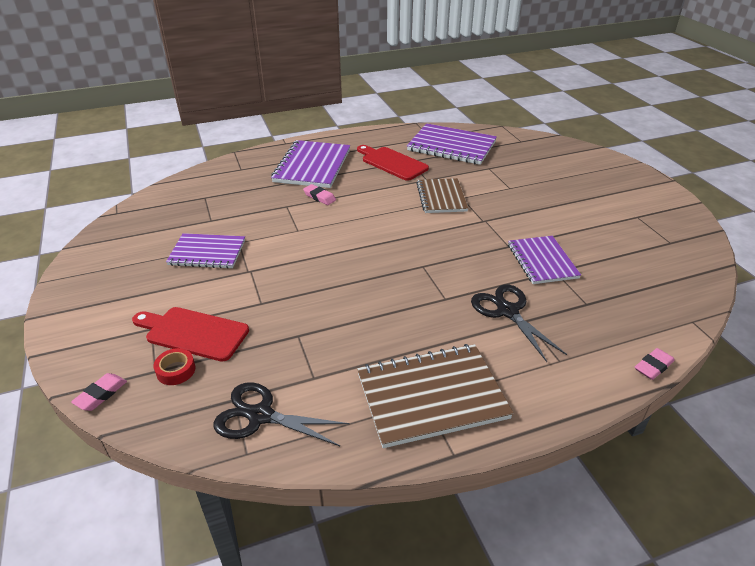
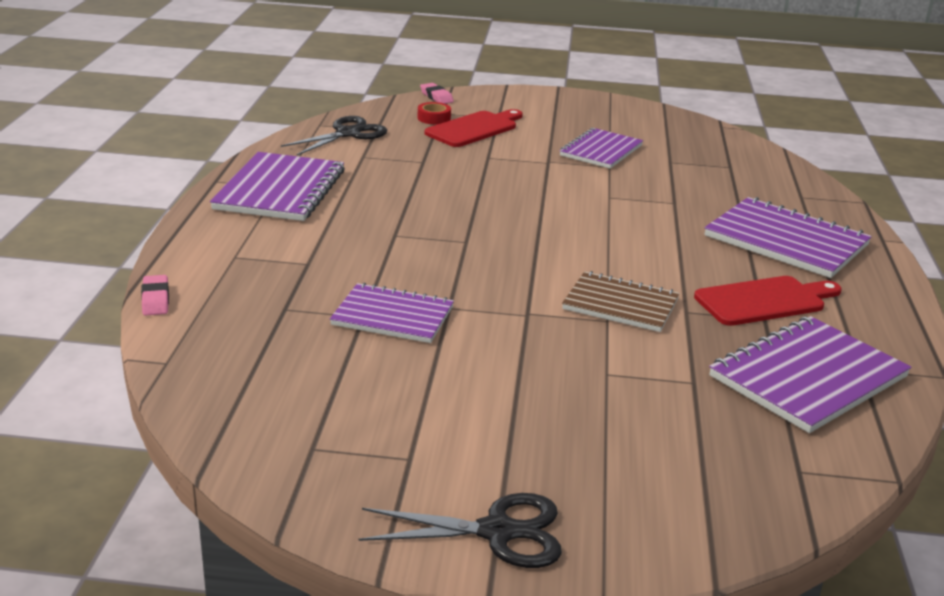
camera: 115 degrees right, 10 degrees down
pink eraser [303,184,336,205] -> none
brown notebook [357,344,514,448] -> purple notebook [210,152,345,221]
black scissors [471,284,567,362] -> black scissors moved to [358,493,562,568]

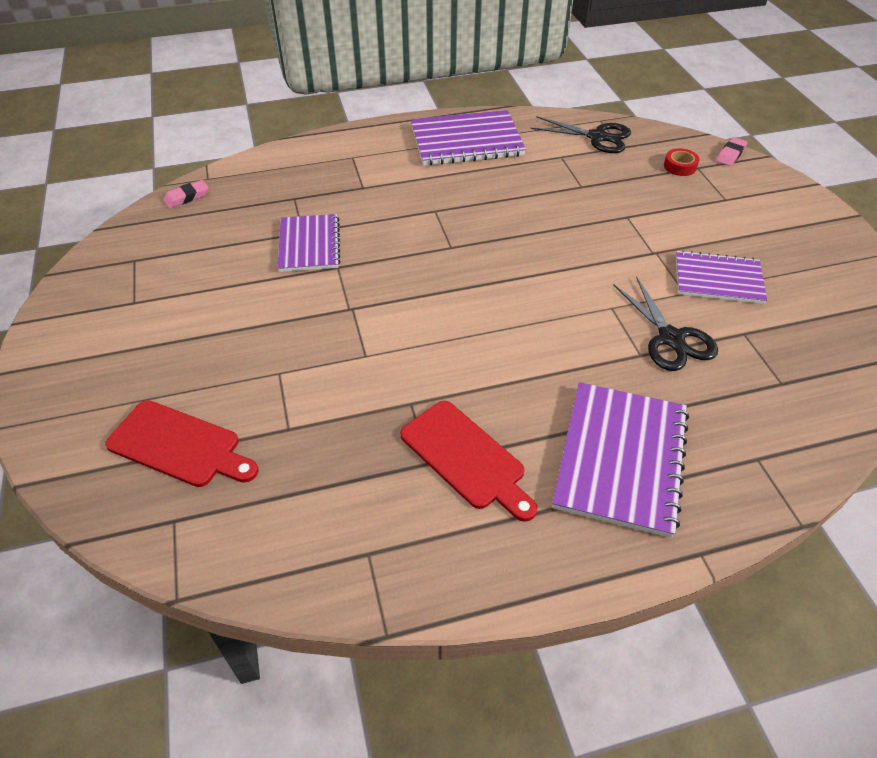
camera: 70 degrees right, 20 degrees up
pink eraser [141,275,169,316] -> pink eraser moved to [164,180,208,208]
black scissors [358,493,562,568] -> black scissors moved to [613,276,718,371]
red cutting board [425,109,523,147] -> red cutting board moved to [105,400,258,487]
brown notebook [562,271,680,332] -> none
purple notebook [709,316,911,433] -> none

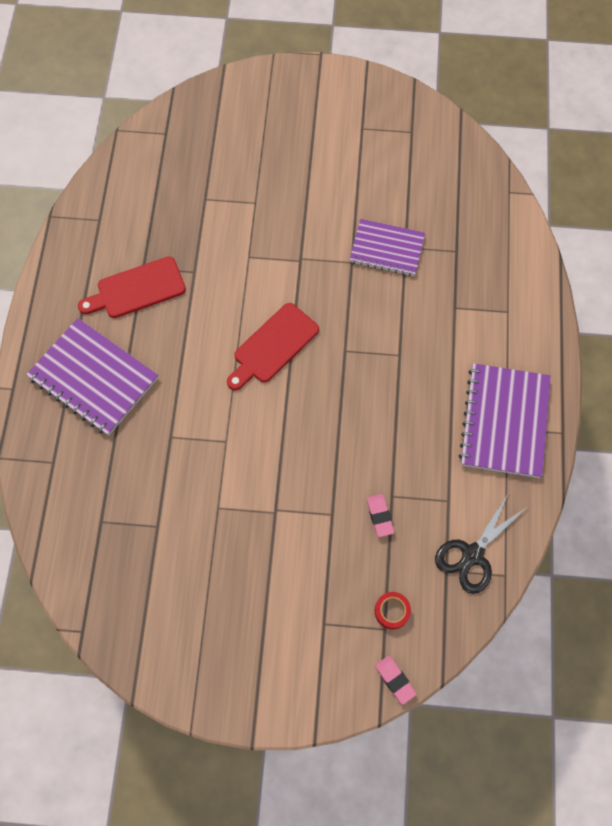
camera: 110 degrees right, 20 degrees up
red cutting board [105,400,258,487] -> red cutting board moved to [227,303,319,390]
pink eraser [164,180,208,208] -> pink eraser moved to [366,494,394,537]
black scissors [613,276,718,371] -> none
purple notebook [676,250,767,304] -> none

